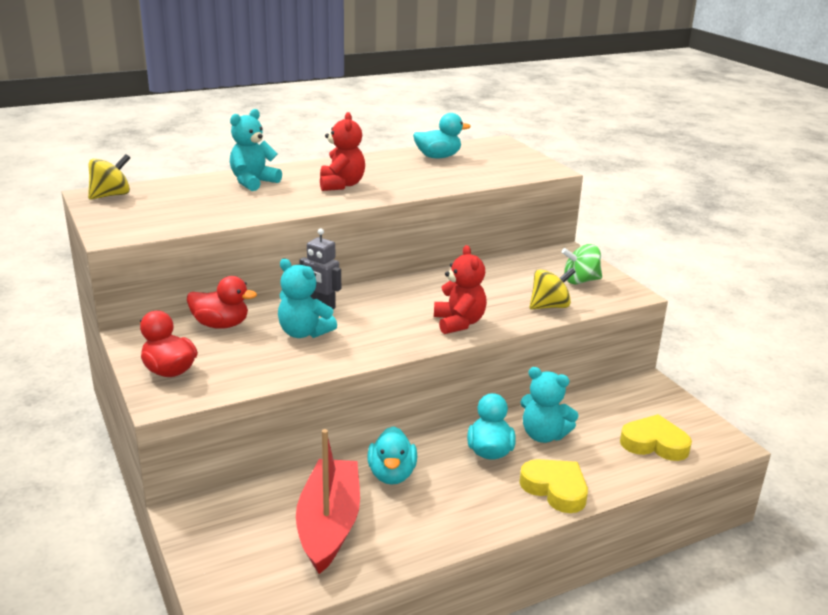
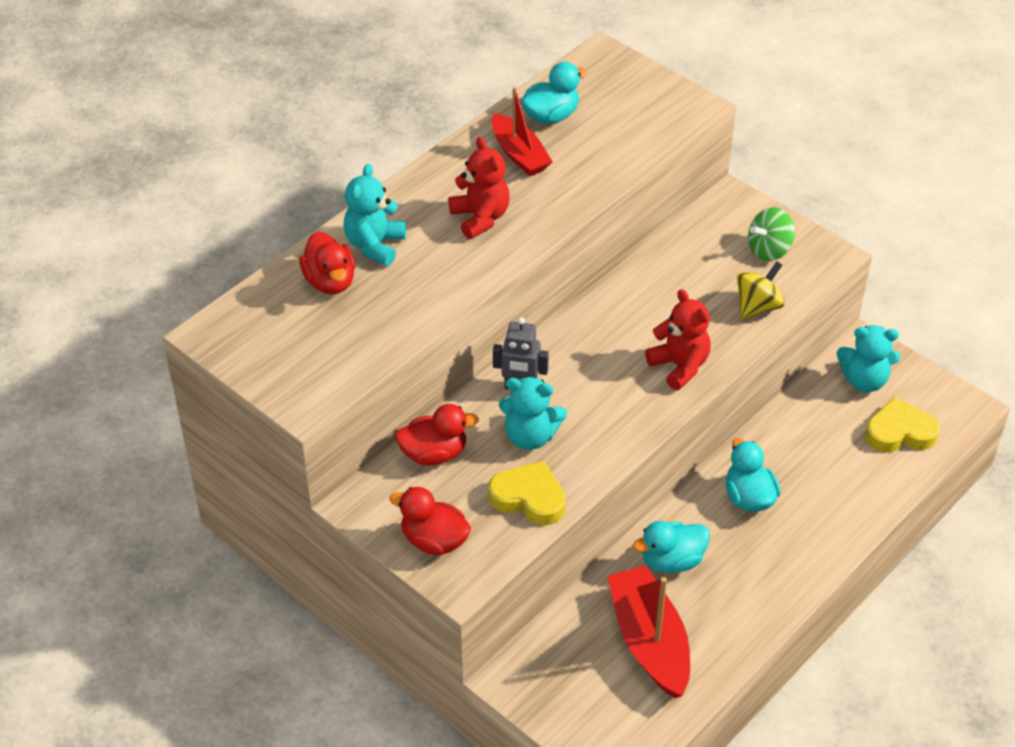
camera: 20 degrees left, 20 degrees up
yellow spinning top [88,154,130,200] -> none
turquoise duck [367,426,417,485] -> turquoise duck turned 90 degrees clockwise [633,521,710,573]
yellow heart [519,459,588,513] -> yellow heart moved to [488,461,566,526]
turquoise teddy bear [520,367,579,443] -> turquoise teddy bear moved to [837,325,900,392]
none -> red duck [299,232,355,294]
none -> red boat [492,87,553,176]

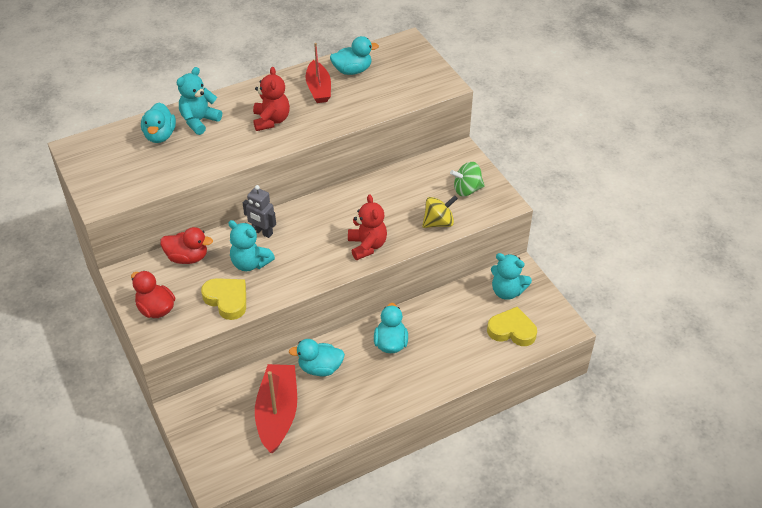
camera: 20 degrees right, 0 degrees up
red duck [299,232,355,294] -> turquoise duck [141,103,176,143]

